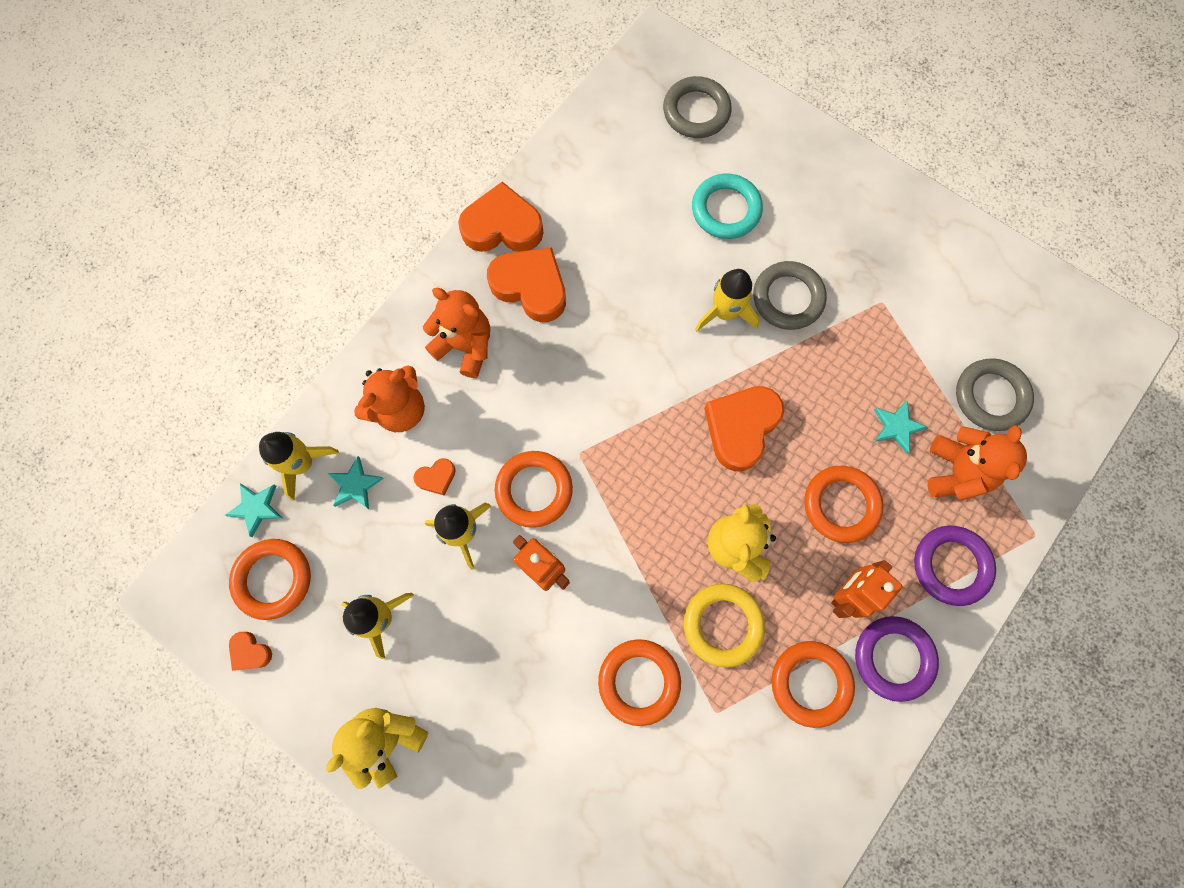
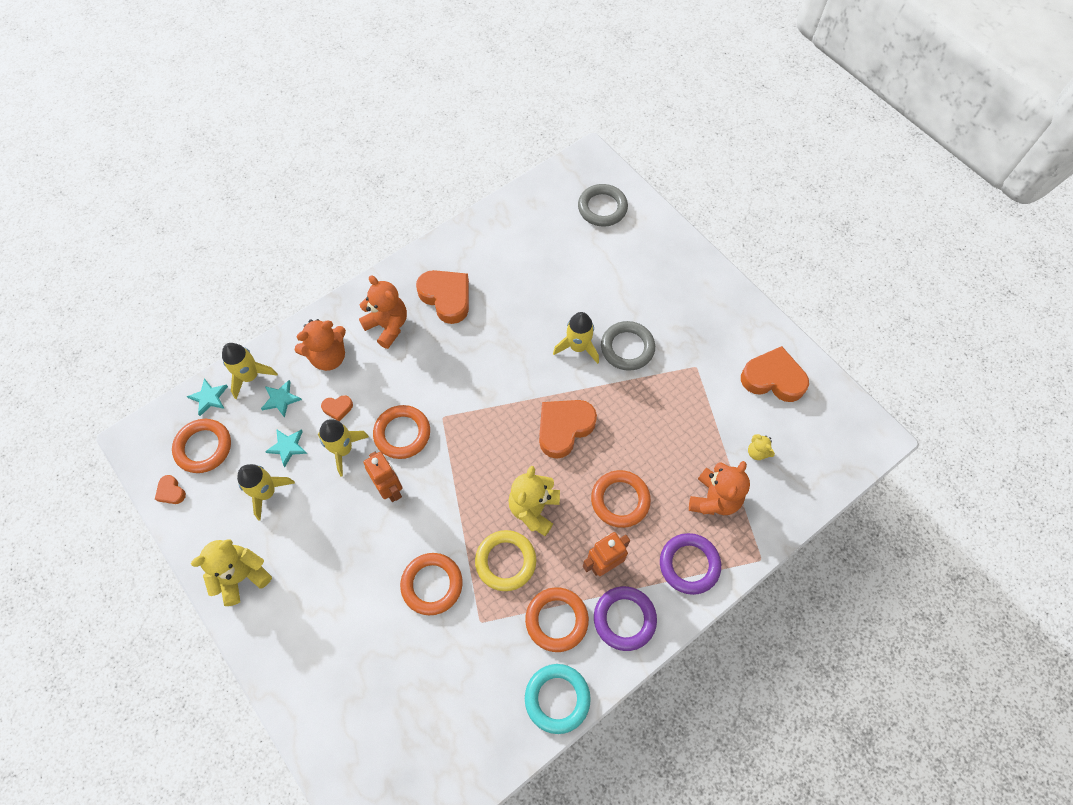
camera: 15 degrees right, 10 degrees down
orange heart [458,182,543,252] -> orange heart moved to [741,346,809,402]
turquoise ring [692,173,763,239] -> turquoise ring moved to [525,664,591,734]
turquoise star [874,400,928,454] -> turquoise star moved to [265,429,307,467]
grey ring [956,358,1034,431] -> yellow teddy bear [748,434,775,460]

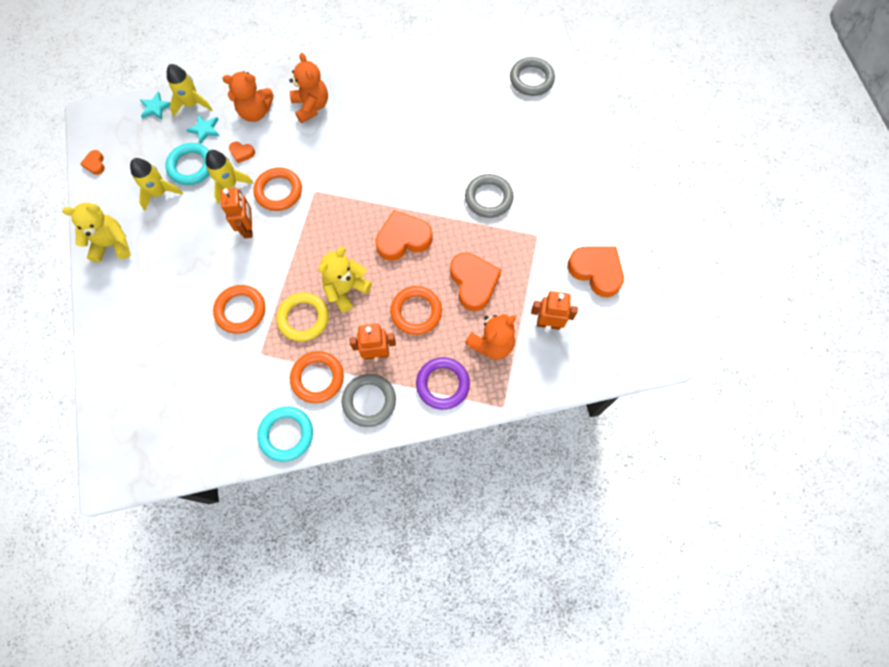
camera: 25 degrees right, 5 degrees up
orange ring [172,419,231,473] -> none
turquoise star [265,429,307,467] -> turquoise ring [165,143,210,185]
orange heart [416,270,469,324] -> orange heart moved to [450,252,501,311]
yellow rocket [553,312,599,364] -> none
purple ring [594,586,657,651] -> grey ring [342,374,396,427]
yellow teddy bear [748,434,775,460] -> orange robot [531,291,578,330]

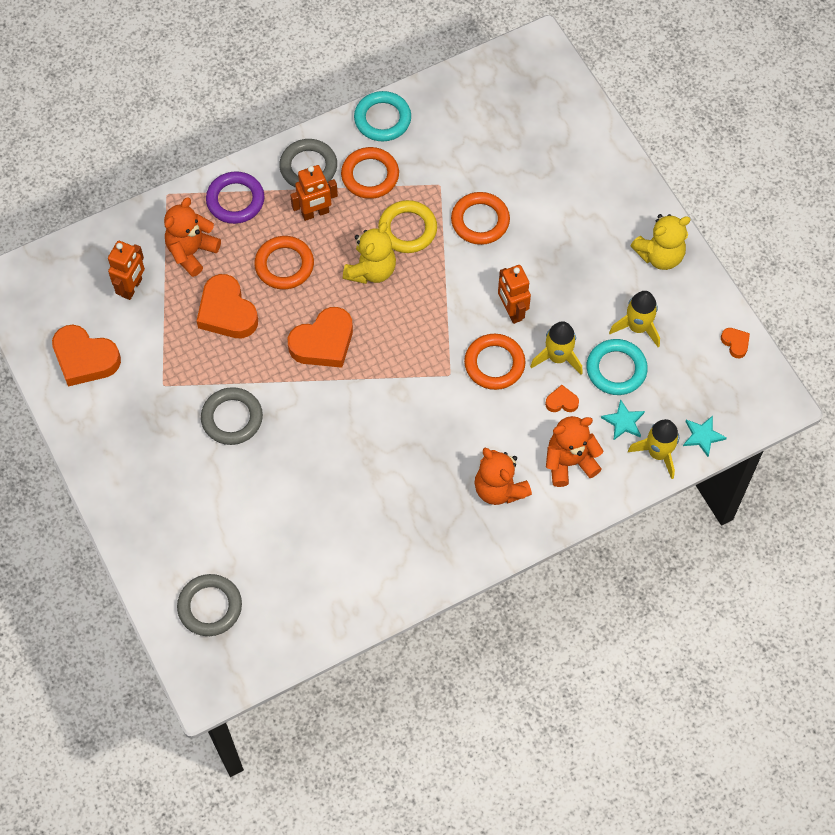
camera: 165 degrees right, 5 degrees down
orange robot [531,291,578,330] -> orange robot turned 60 degrees counterclockwise [108,241,145,300]

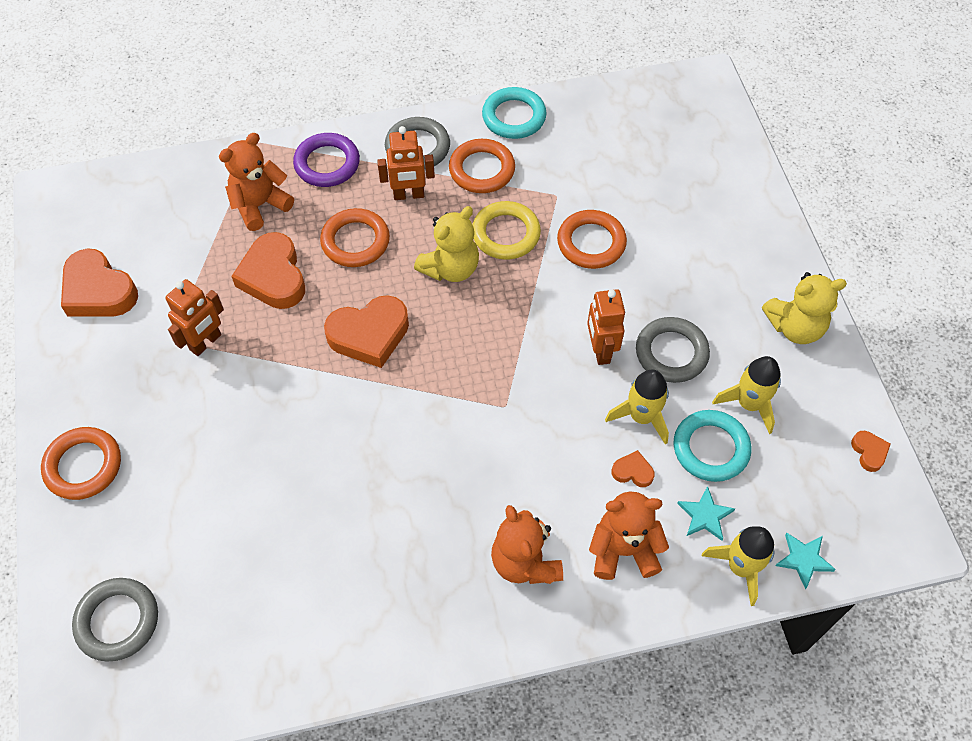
camera: 15 degrees right, 5 degrees down
orange robot [108,241,145,300] -> orange robot moved to [165,279,224,356]
grey ring [201,387,263,445] -> grey ring moved to [636,317,710,383]
orange ring [464,334,526,390] -> orange ring moved to [41,427,121,500]

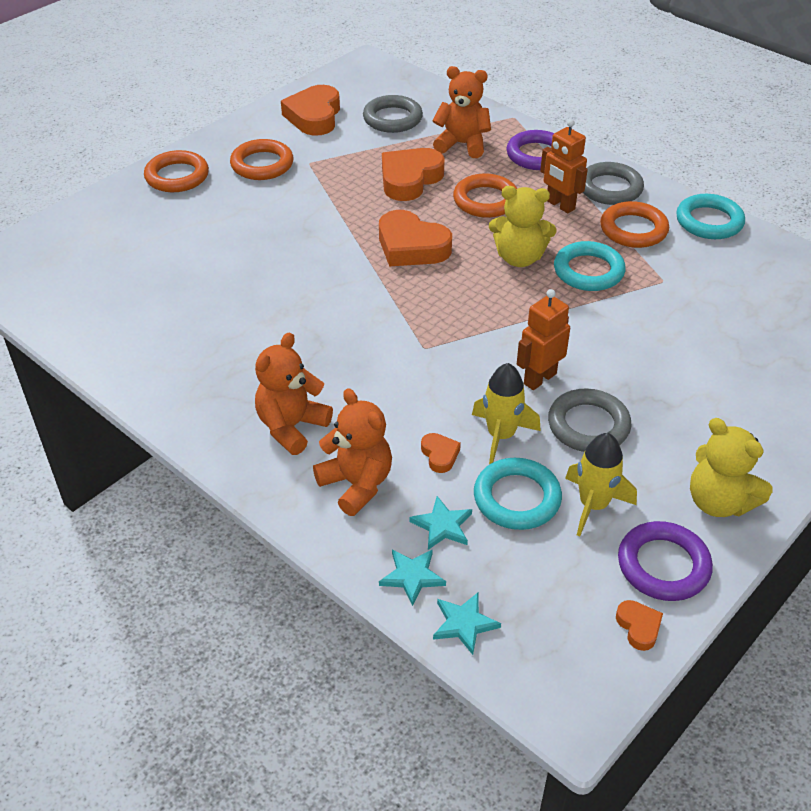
camera: 55 degrees right, 15 degrees down
grey ring [72,578,158,662] -> grey ring moved to [363,95,423,133]
orange robot [165,279,224,356] -> none
yellow ring [472,201,541,260] -> turquoise ring [554,241,626,291]
orange ring [557,210,627,269] -> orange ring moved to [230,139,293,180]
yellow rocket [702,526,775,606] -> turquoise star [379,549,446,606]
orange heart [851,431,891,472] -> orange heart turned 60 degrees counterclockwise [616,600,663,651]
none -> purple ring [618,521,713,601]

